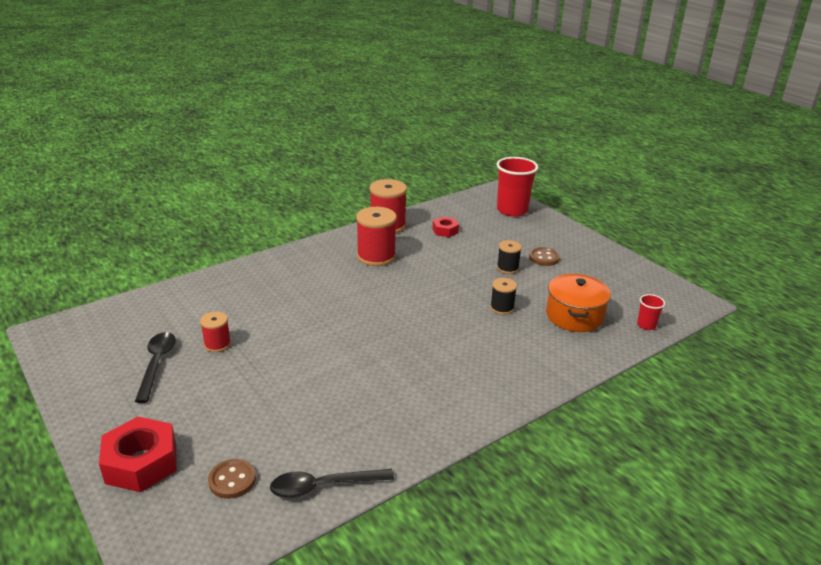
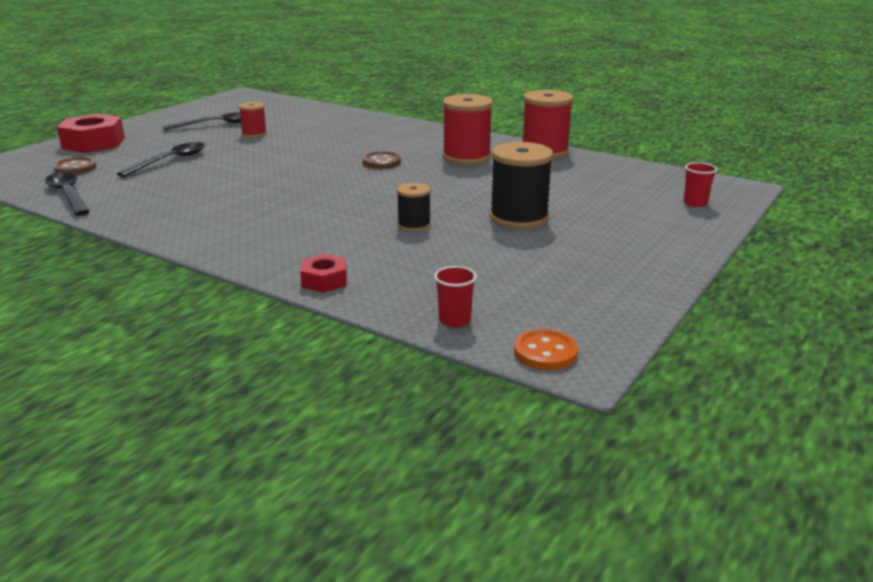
camera: 70 degrees right, 5 degrees down
red nut [433,217,459,237] -> red nut moved to [300,254,347,293]
red cup [497,157,538,217] -> red cup [683,162,717,207], size x0.47
black spool [497,240,522,274] -> black spool [490,142,553,229], size x1.80
brown button [529,247,560,266] -> brown button moved to [362,152,401,169]
orange pot [546,274,611,332] -> none
none -> black spoon [117,142,205,177]
none -> orange button [514,329,578,370]

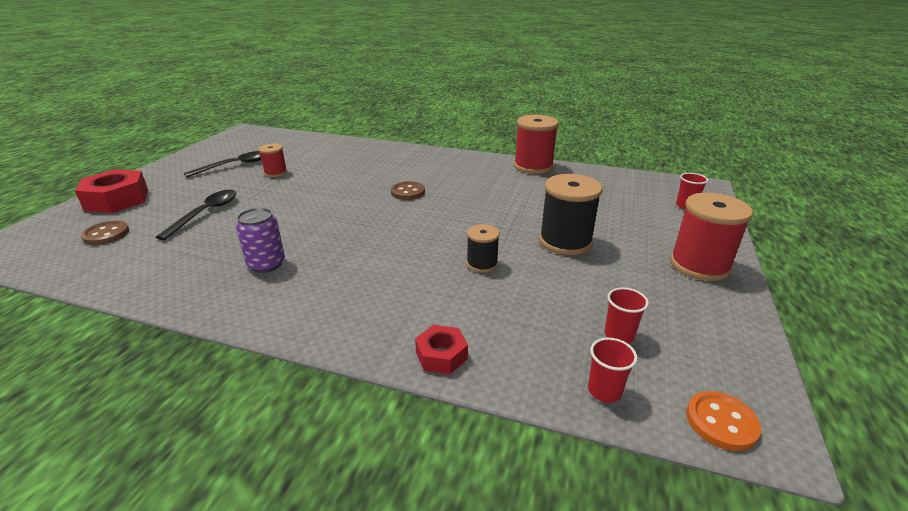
camera: 15 degrees left, 5 degrees up
black spoon [45,173,90,216] -> none
red spool [442,94,493,165] -> red spool moved to [670,193,753,281]
none -> purple can [236,208,285,273]
none -> red cup [605,287,649,343]

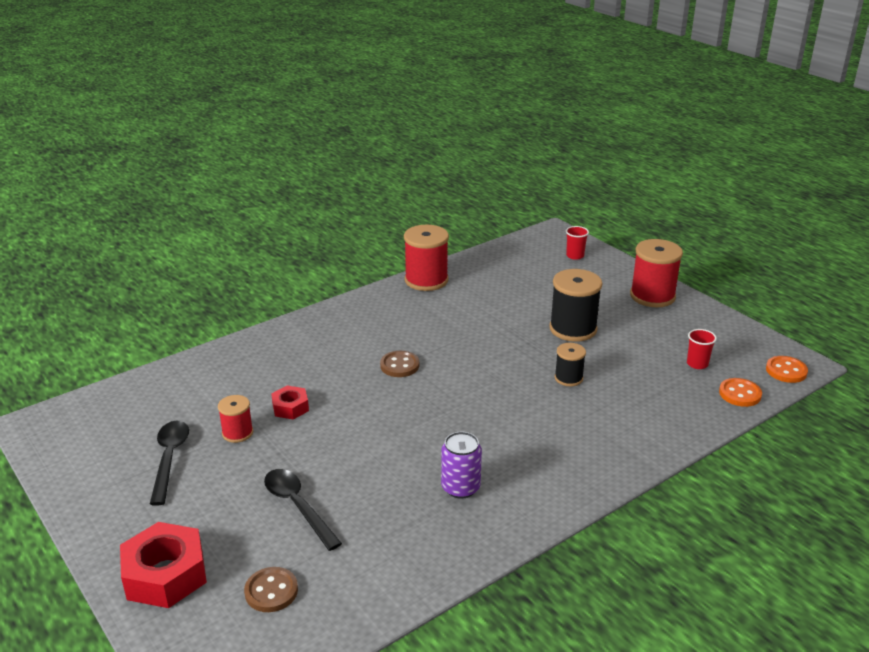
camera: 55 degrees left, 0 degrees up
red nut [415,325,468,374] -> red nut moved to [271,385,309,420]
red cup [588,338,638,403] -> orange button [719,378,762,407]

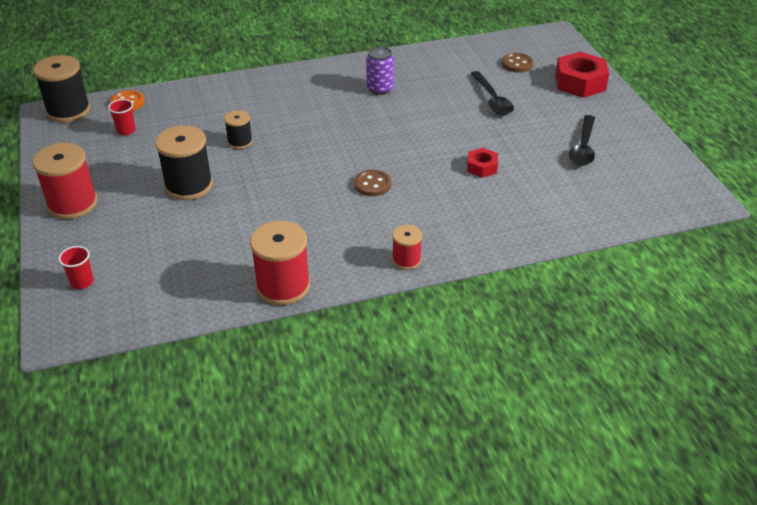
camera: 160 degrees left, 10 degrees up
red spool [218,395,253,443] -> red spool moved to [392,225,422,270]
orange button [766,356,808,383] -> black spool [33,55,90,122]

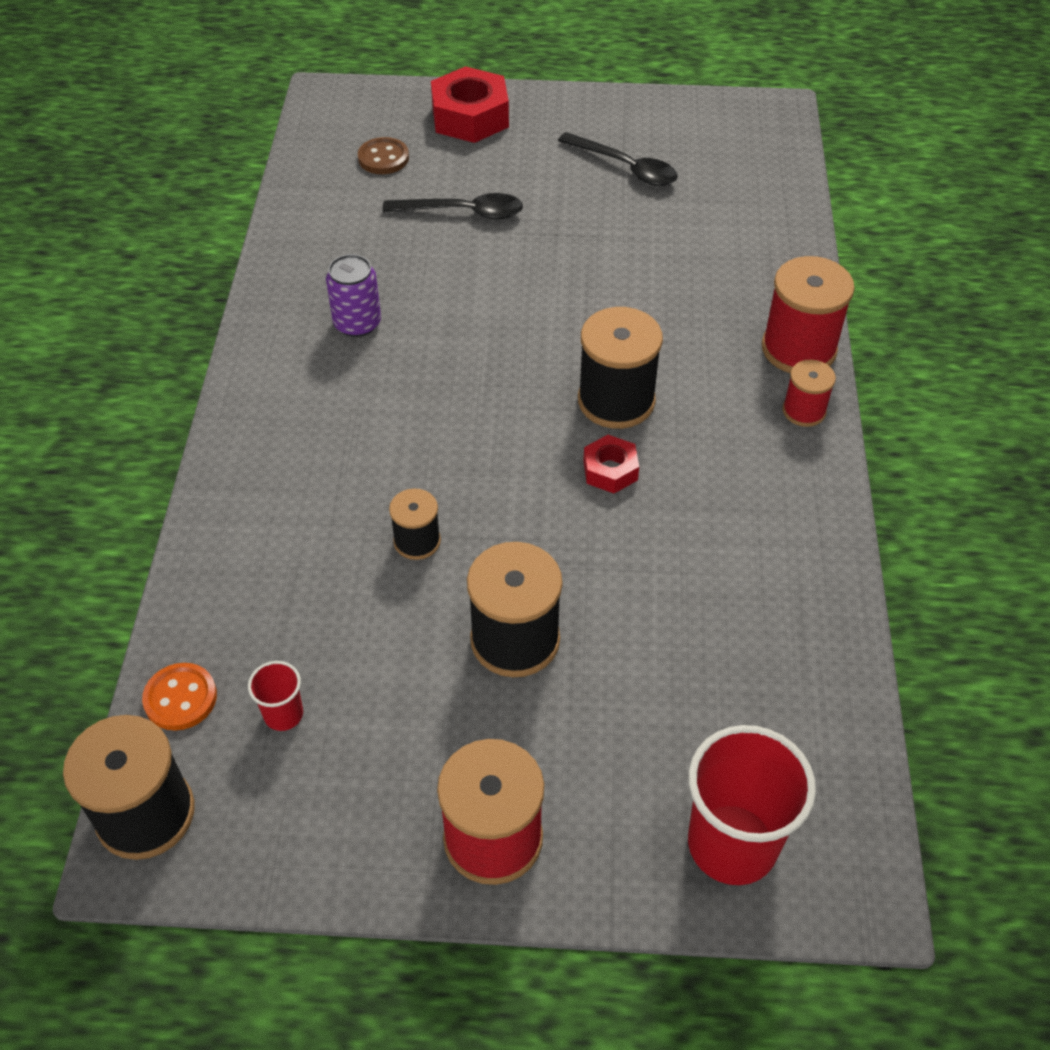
camera: 70 degrees left, 10 degrees up
red cup [58,246,94,289] -> red cup [688,725,816,885], size x2.13
red spool [250,221,310,305] -> red spool moved to [762,256,855,373]
brown button [354,170,391,196] -> black spool [578,307,663,429]
red nut [467,148,498,178] -> red nut moved to [583,435,639,493]

